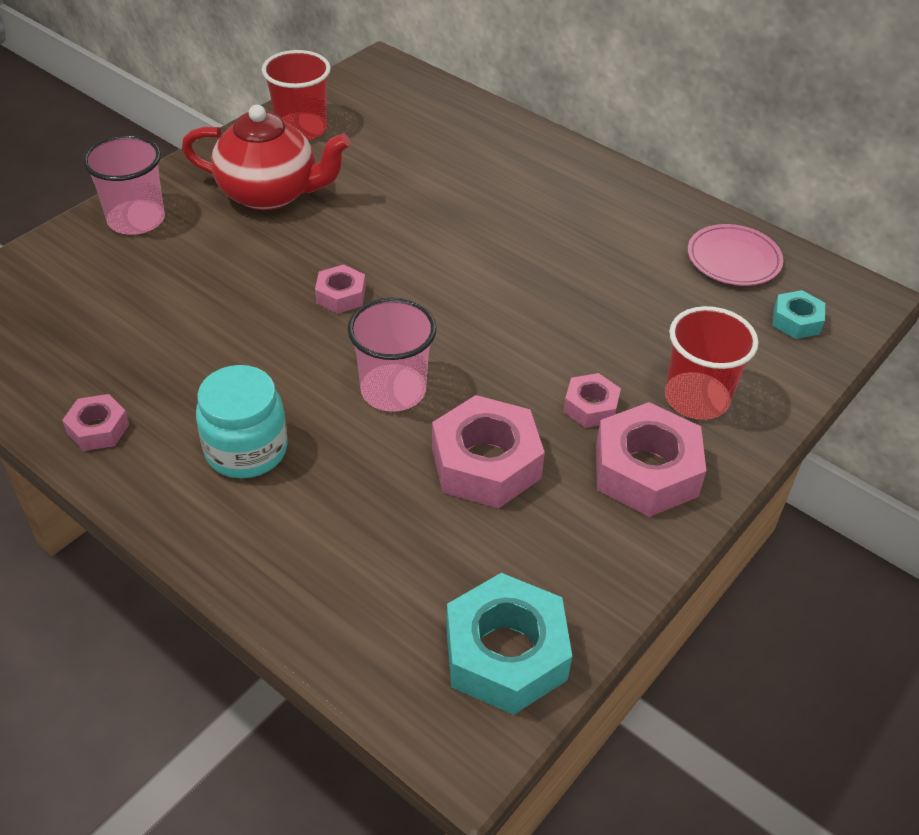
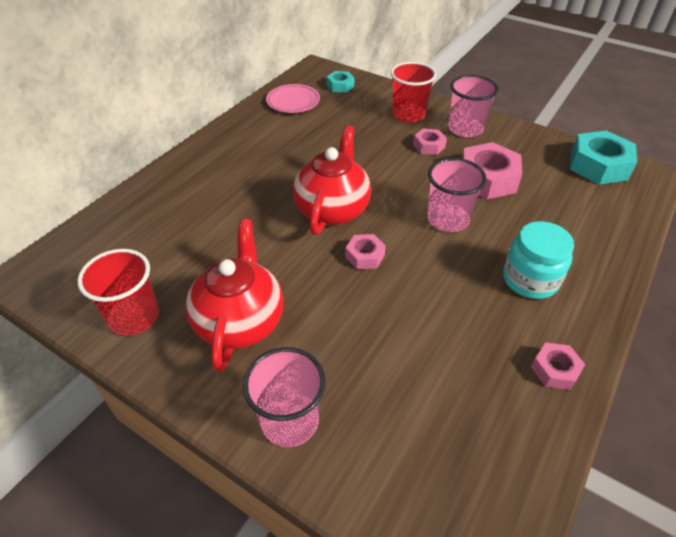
camera: 95 degrees left, 0 degrees up
pink nut [596,402,706,517] -> pink cup [449,75,498,137]
none -> red teapot [293,125,371,235]

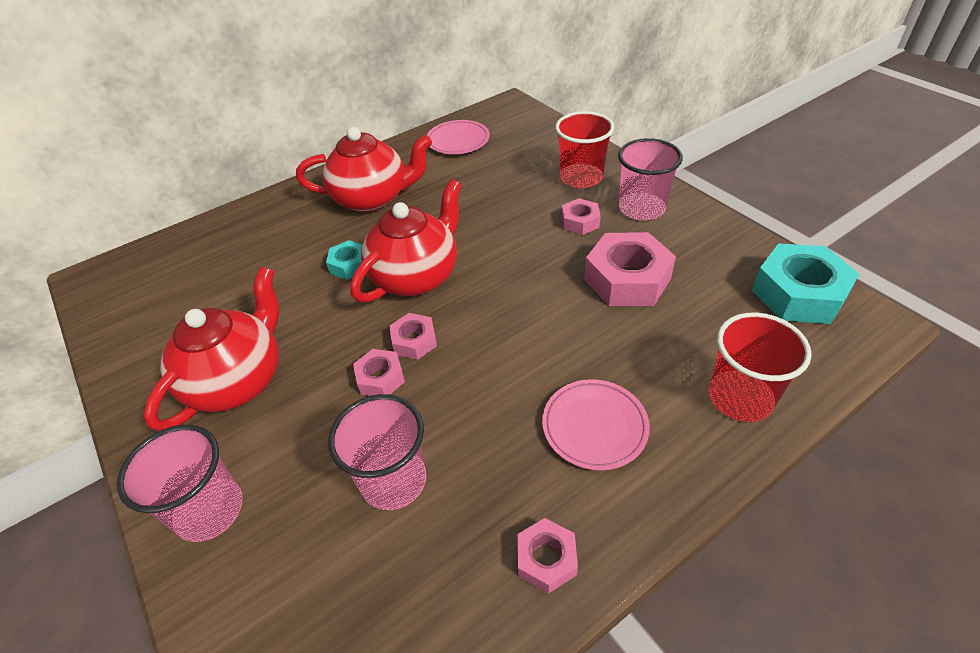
camera: 25 degrees right, 0 degrees up
red cup [77,249,159,336] -> red cup moved to [709,312,812,422]
turquoise nut [327,71,355,93] -> turquoise nut moved to [326,240,362,280]
pink cup [427,158,487,232] -> pink cup moved to [328,394,426,510]
turquoise jar [503,221,574,299] -> pink plate [542,379,650,471]
none -> red teapot [296,127,432,212]
none -> pink nut [353,349,405,396]

